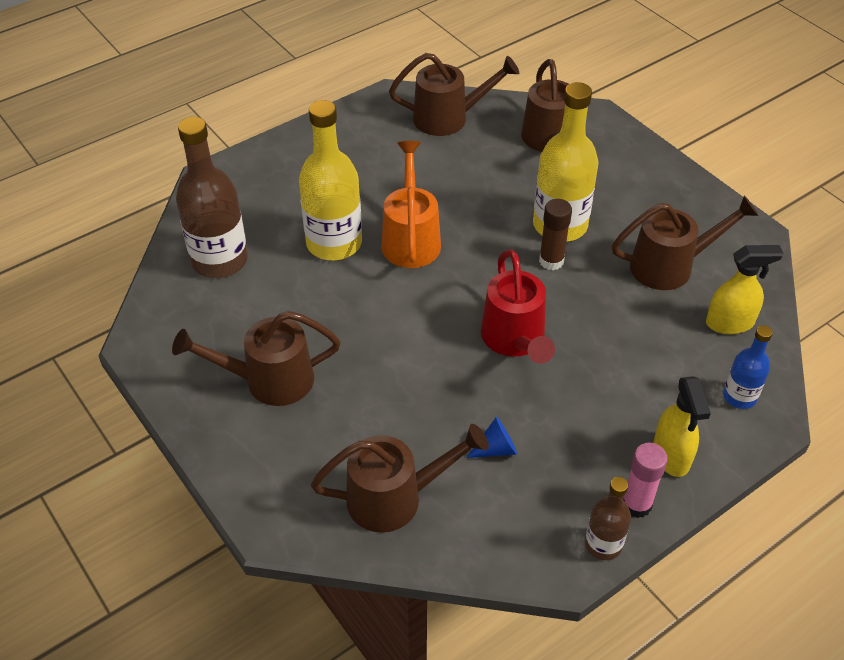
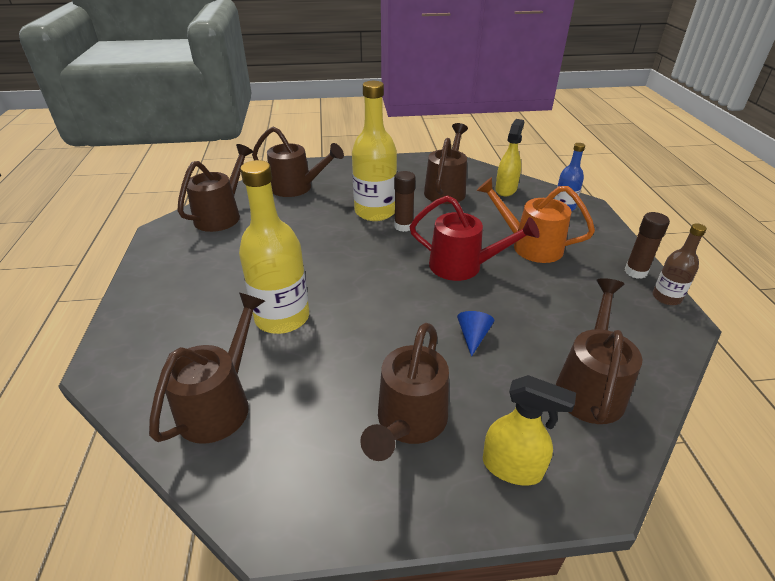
camera: 60 degrees left, 10 degrees down
brown bottle [176,117,248,278] -> brown watering can [149,293,265,444]
orange watering can [382,141,441,268] -> orange watering can moved to [476,177,595,263]
blue cone [466,417,517,458] -> blue cone moved to [457,311,494,357]
pink glue stick [624,443,668,518] -> brown glue stick [625,212,670,279]
yellow spray bottle [653,376,711,477] -> yellow spray bottle moved to [483,375,576,486]

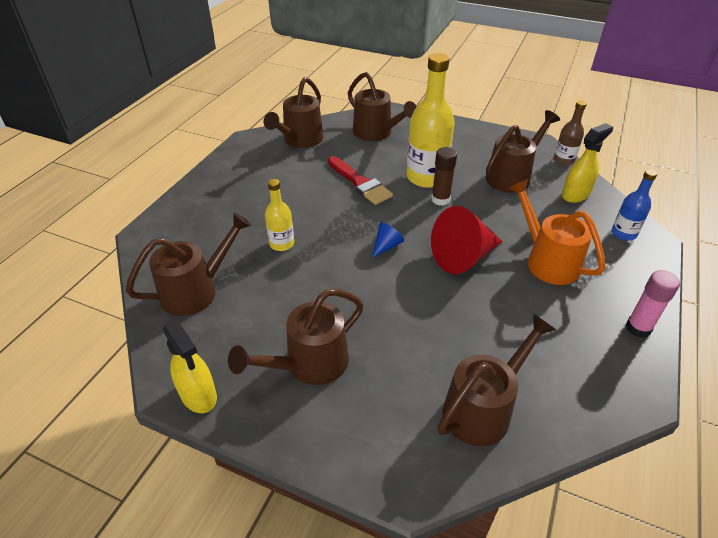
camera: 30 degrees right, 5 degrees up
brown watering can [177,144,253,232] -> brown watering can turned 150 degrees clockwise [263,77,323,148]
yellow bottle [239,160,309,334] -> yellow bottle [265,179,294,251], size x0.53
red watering can [409,195,540,281] -> red cone [431,206,503,274]
blue cone [457,311,494,357] -> blue cone moved to [372,222,404,258]
yellow spray bottle [483,375,576,486] -> yellow spray bottle moved to [163,320,217,413]
brown glue stick [625,212,670,279] -> pink glue stick [626,270,680,338]
brown bottle [652,223,707,305] -> brown bottle moved to [553,100,587,166]
none -> red brush [328,156,393,205]

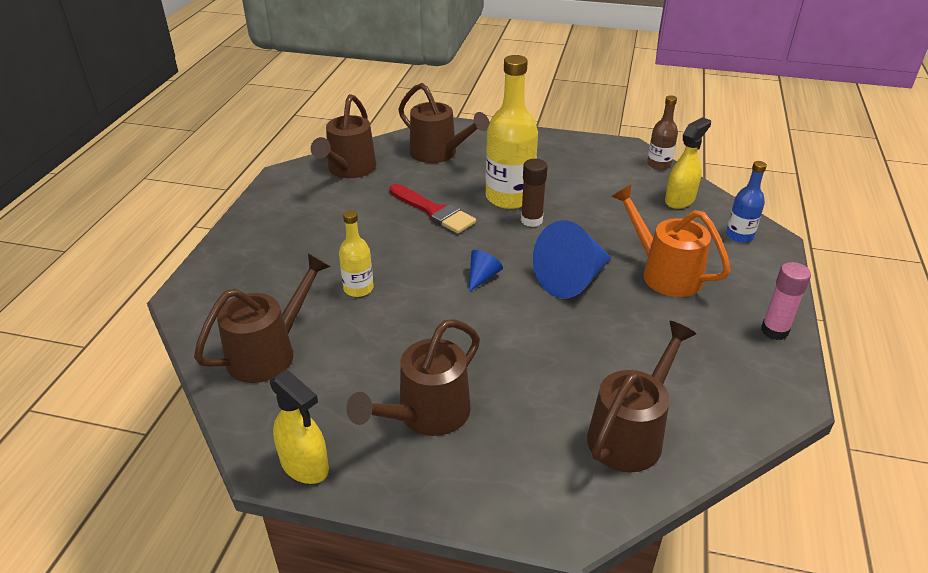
camera: 10 degrees left, 5 degrees down
red cone [431,206,503,274] -> blue cone [533,220,611,298]
brown watering can [486,110,560,193] -> none

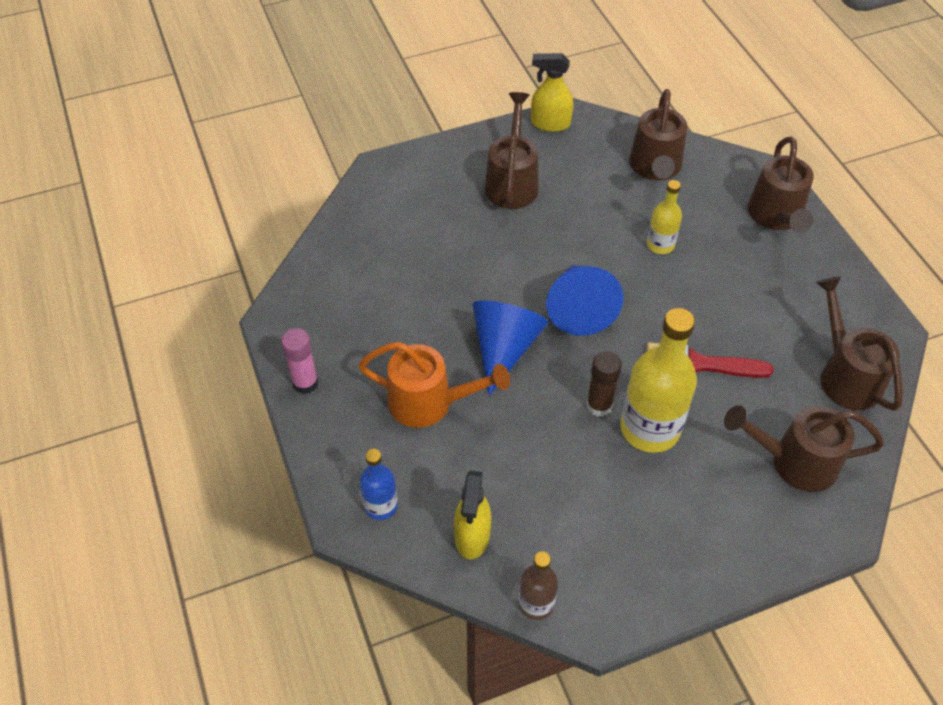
camera: 145 degrees right, 15 degrees up
blue cone [469,250,503,292] -> blue cone [546,265,623,336], size x2.10
brown watering can [587,321,696,472] -> brown watering can moved to [748,137,814,233]

